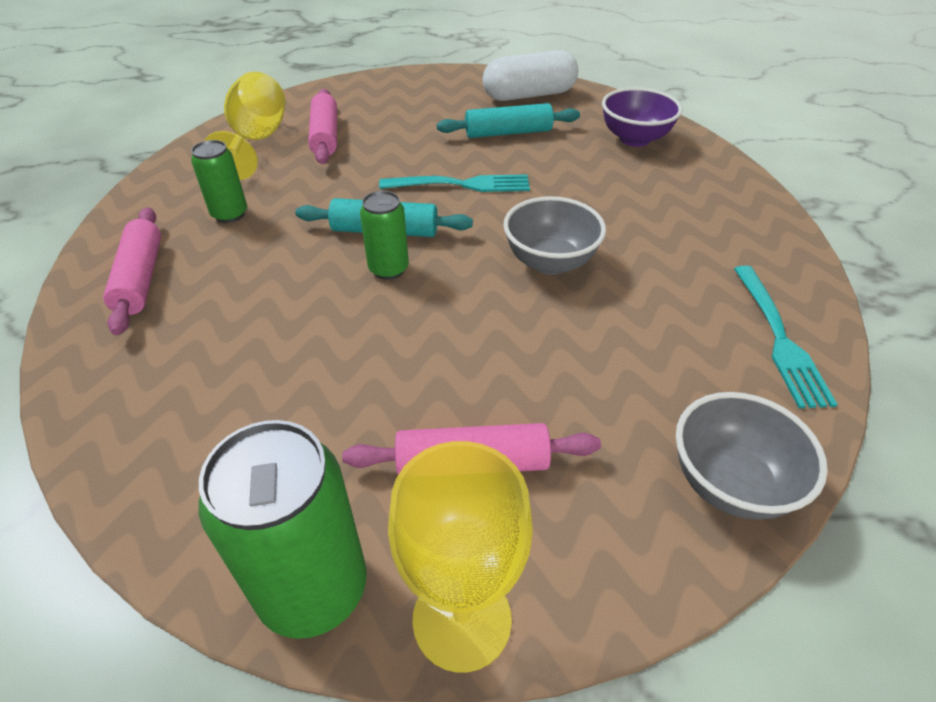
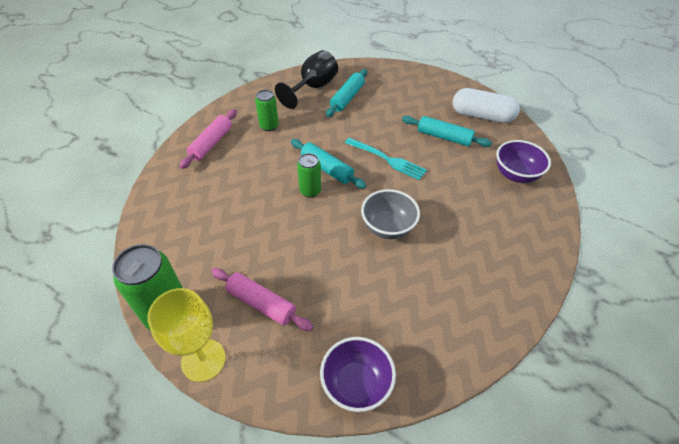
camera: 35 degrees right, 5 degrees up
yellow goblet [204,72,285,180] -> black goblet [275,50,338,109]
pink rolling pin [308,89,337,164] -> turquoise rolling pin [326,69,367,117]
grey bowl [676,392,828,519] -> purple bowl [320,337,396,412]
turquoise fork [734,266,838,408] -> none

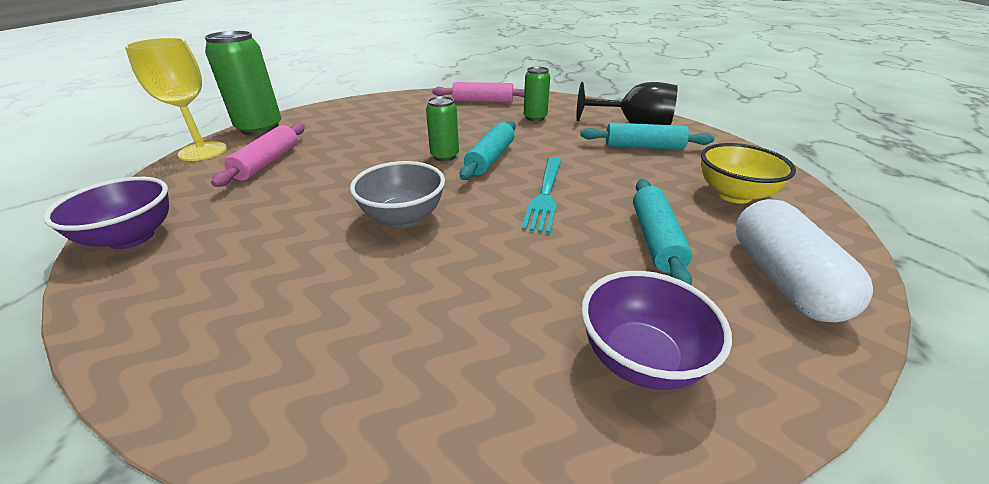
camera: 70 degrees right, 15 degrees down
none -> yellow bowl [701,143,796,203]

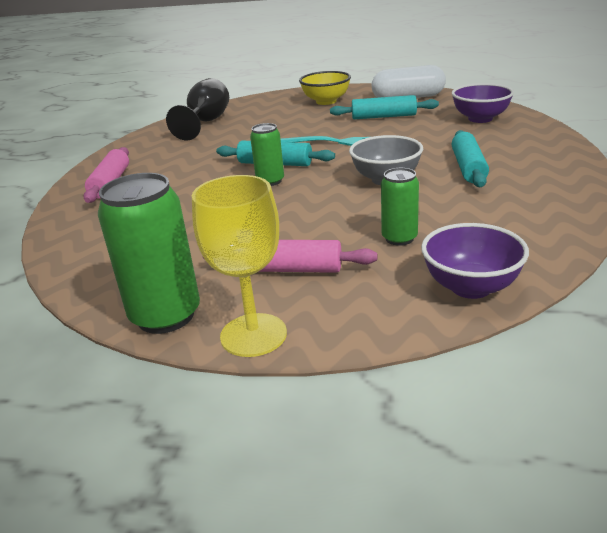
camera: 90 degrees left, 5 degrees down
green can [524,67,550,121] -> green can moved to [381,168,419,246]
turquoise rolling pin [580,123,714,150] -> turquoise rolling pin moved to [452,130,489,187]

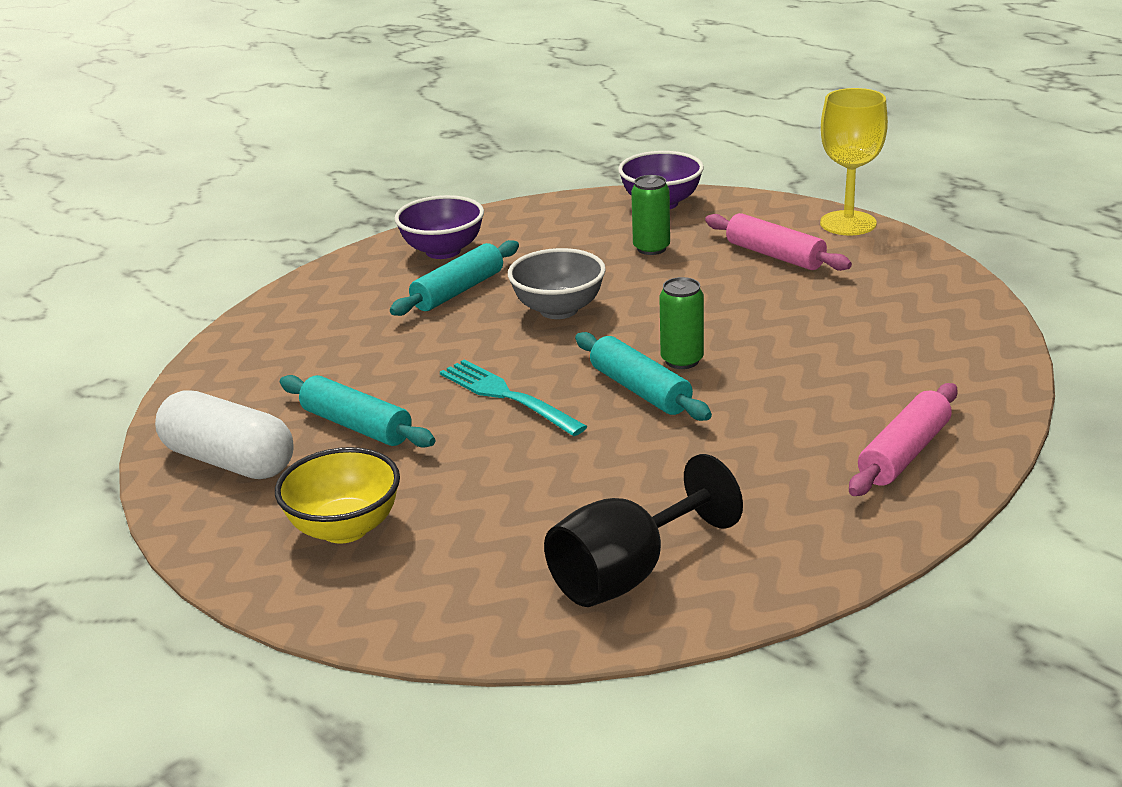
camera: 145 degrees left, 0 degrees up
green can [98,173,200,334] -> none
purple bowl [452,83,514,123] -> purple bowl moved to [394,195,484,259]

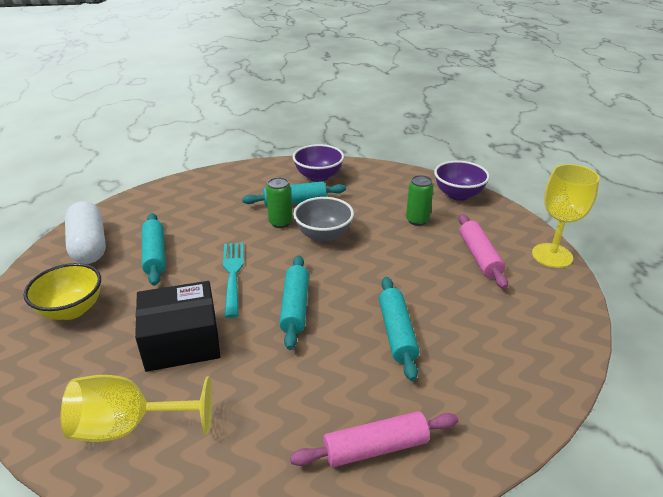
camera: 35 degrees right, 5 degrees up
black goblet [544,454,743,607] -> yellow goblet [61,375,212,442]
green can [659,277,704,369] -> green can moved to [266,177,292,228]
none -> black box [135,281,221,372]
none -> turquoise rolling pin [379,277,419,381]

